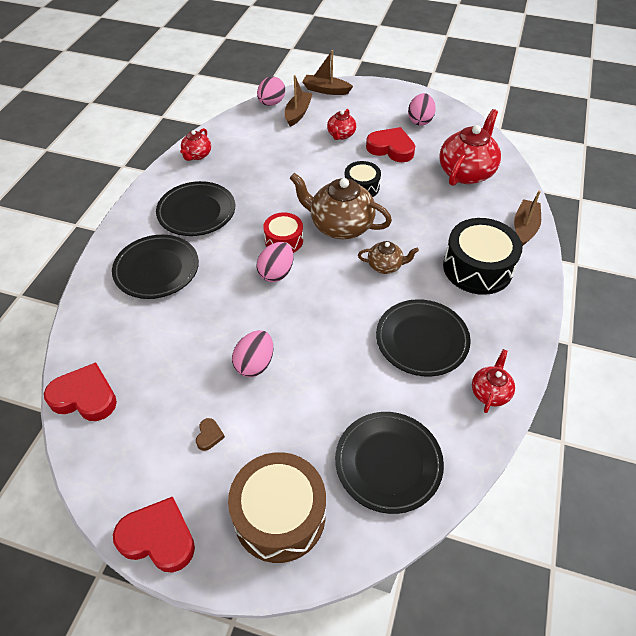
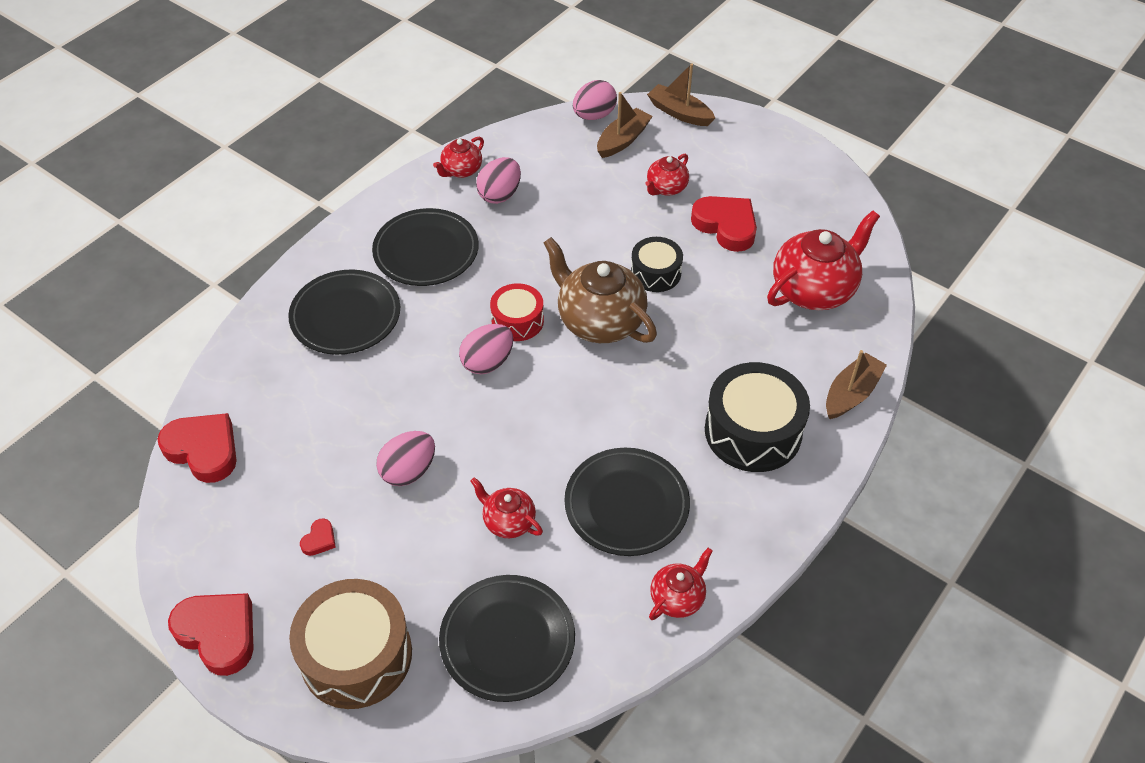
camera: 20 degrees right, 0 degrees up
brown heart [196,418,225,451] -> red heart [300,518,336,556]
brown teapot [358,241,419,274] -> none
pink egg [408,93,436,126] -> pink egg moved to [476,157,521,204]
none -> red teapot [470,477,543,538]

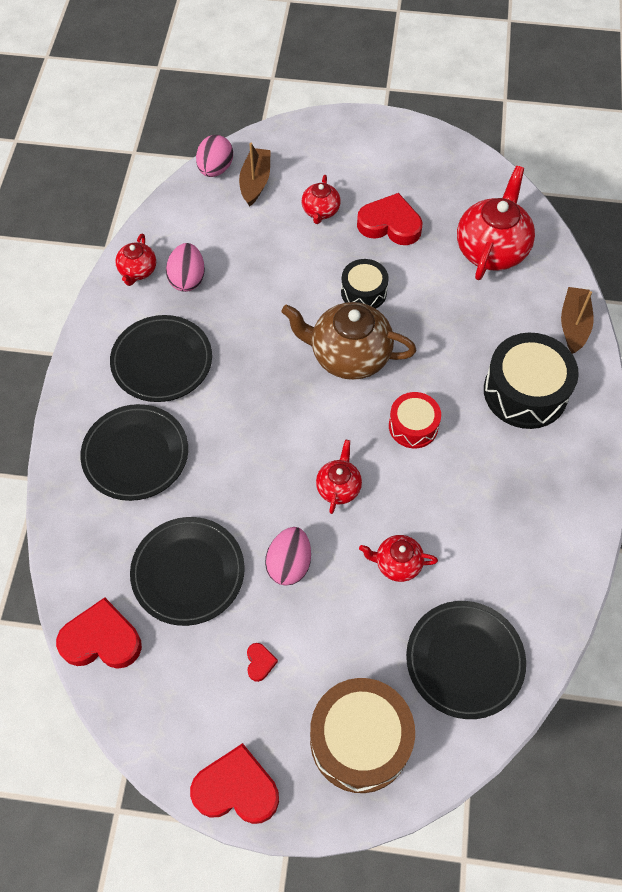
camera: 30 degrees left, 10 degrees up
pink egg [459,324,513,374] -> none
red drum [490,283,544,341] -> red drum moved to [389,392,441,448]
black plate [564,448,690,556] -> black plate moved to [130,517,245,626]
brown boat [647,63,715,126] -> none
red teapot [649,548,713,620] -> red teapot moved to [316,440,362,514]

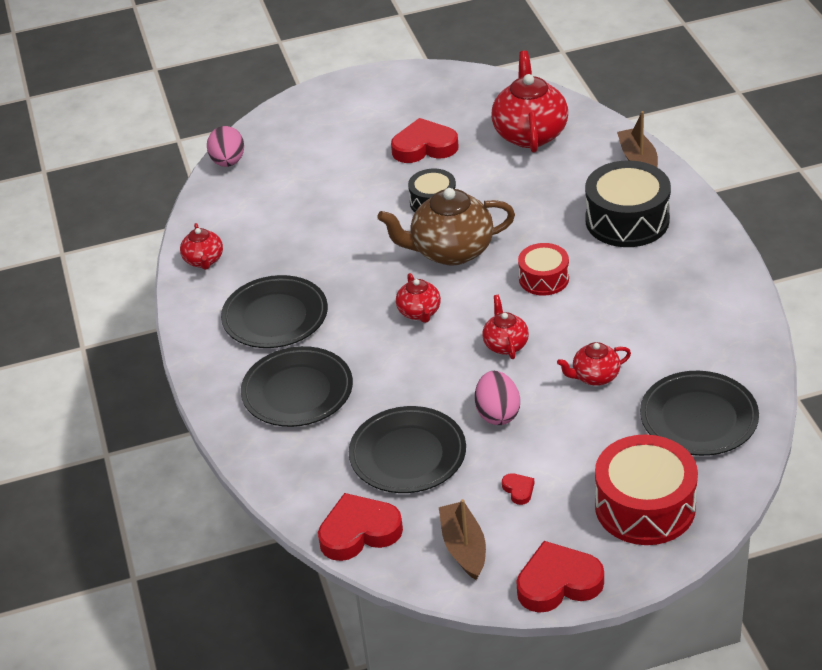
camera: 20 degrees left, 20 degrees down
pink egg [166,243,205,292] -> none
brown boat [239,143,271,207] -> brown boat moved to [439,499,486,580]
red teapot [302,175,341,224] -> red teapot moved to [396,273,441,323]
brown drum [310,678,415,793] -> red drum [595,434,698,545]

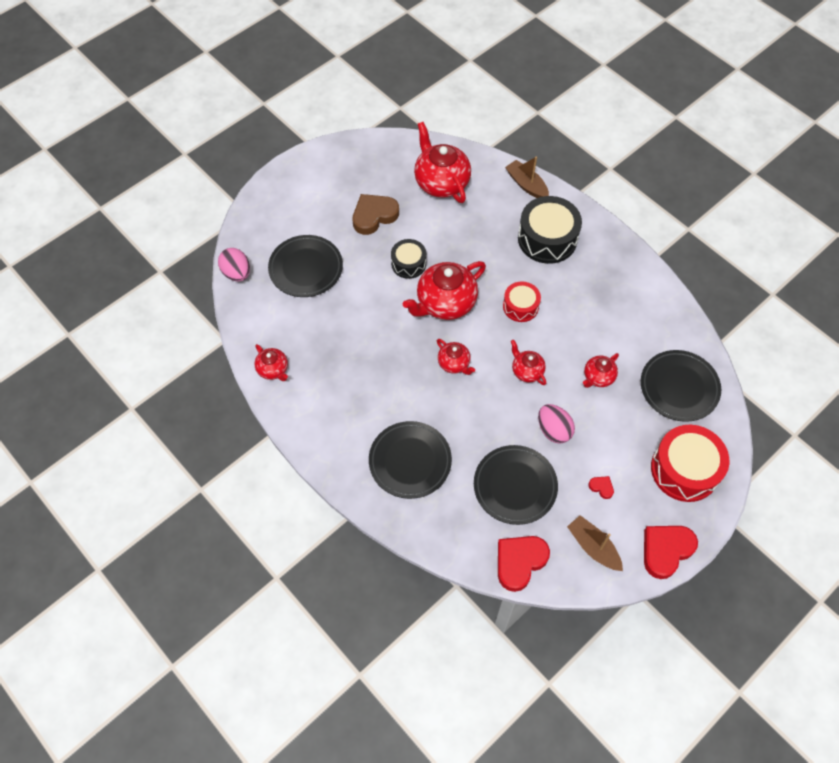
camera: 30 degrees left, 20 degrees up
black plate [221,275,328,348] -> black plate moved to [268,235,343,297]
brown teapot [377,188,515,265] -> red teapot [403,261,486,320]
red heart [391,118,458,163] -> brown heart [353,194,399,235]

